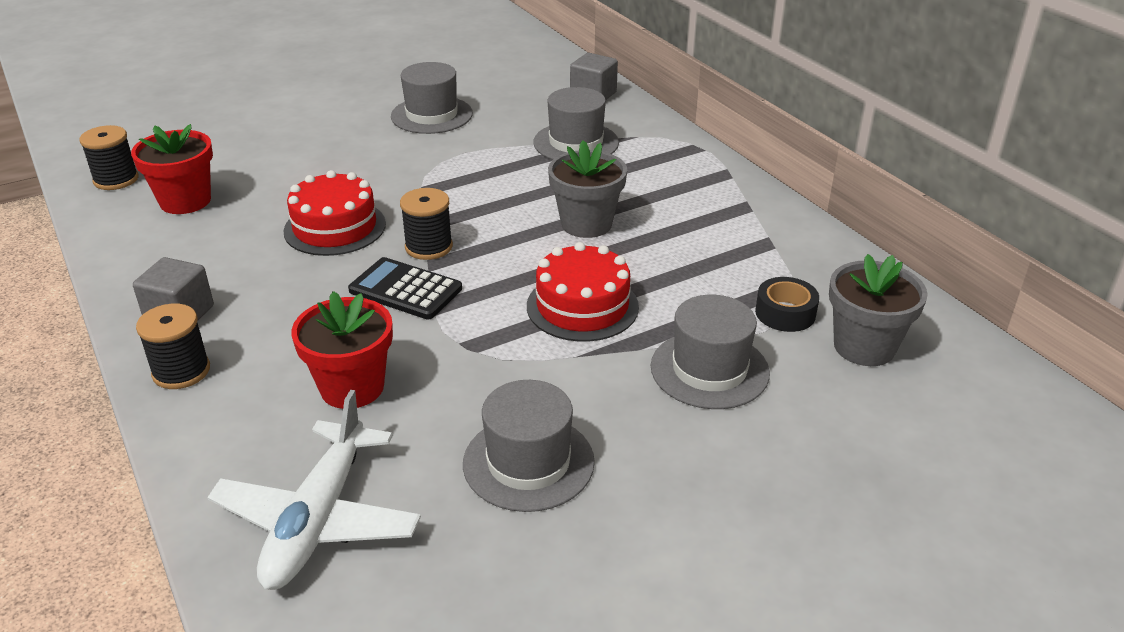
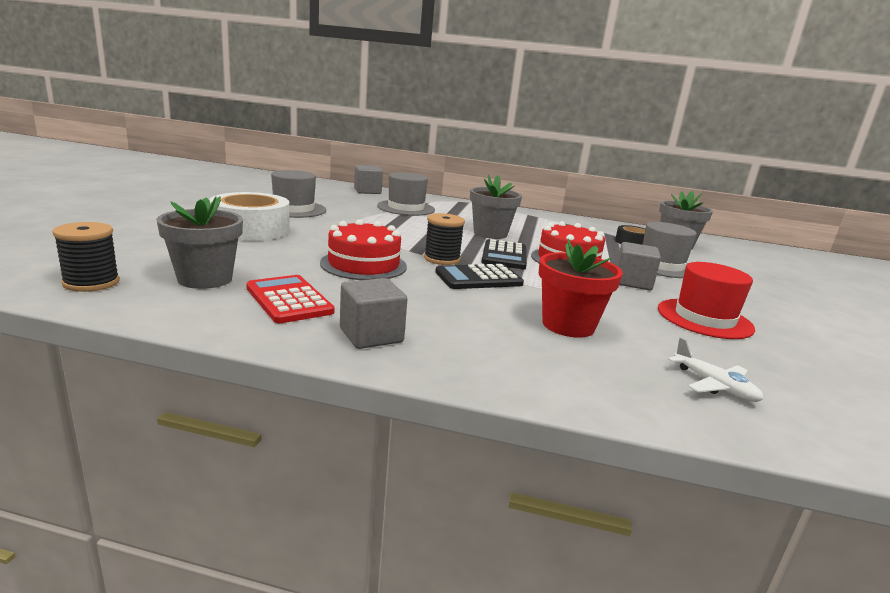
camera: 50 degrees left, 15 degrees down
red flower pot [131,124,213,214] -> grey flower pot [156,196,243,289]
black spool [136,304,210,389] -> none
white plane [207,390,421,590] -> white plane [668,337,764,402], size x0.50
grey hat [463,380,595,512] -> red hat [658,262,755,339]
none -> white tape [209,192,290,241]
none -> red calculator [246,275,335,323]
none -> black calculator [481,239,527,269]
none -> grey cube [616,242,661,290]

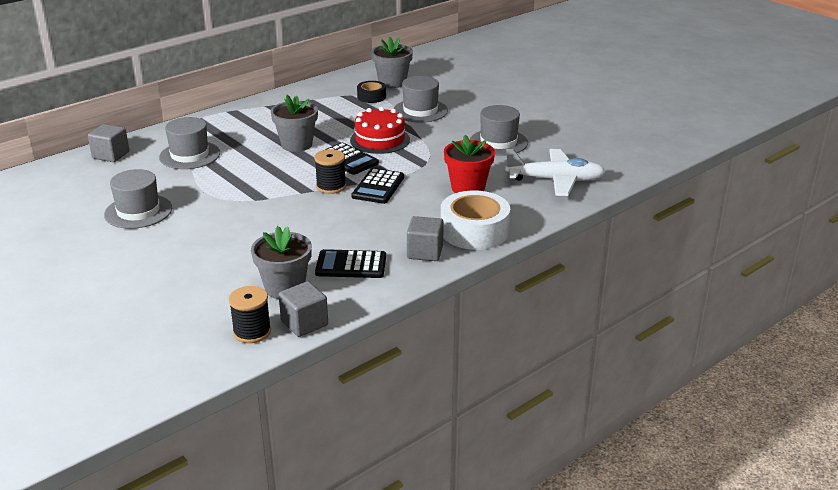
camera: 50 degrees left, 10 degrees up
white tape [209,192,290,241] -> white tape moved to [441,191,510,250]
red calculator [246,275,335,323] -> black calculator [315,249,386,278]
red cake [320,219,407,280] -> none
grey cube [616,242,661,290] -> grey cube moved to [279,281,328,337]
red hat [658,262,755,339] -> grey hat [470,105,528,156]
white plane [668,337,764,402] -> white plane [505,149,606,196], size x2.00

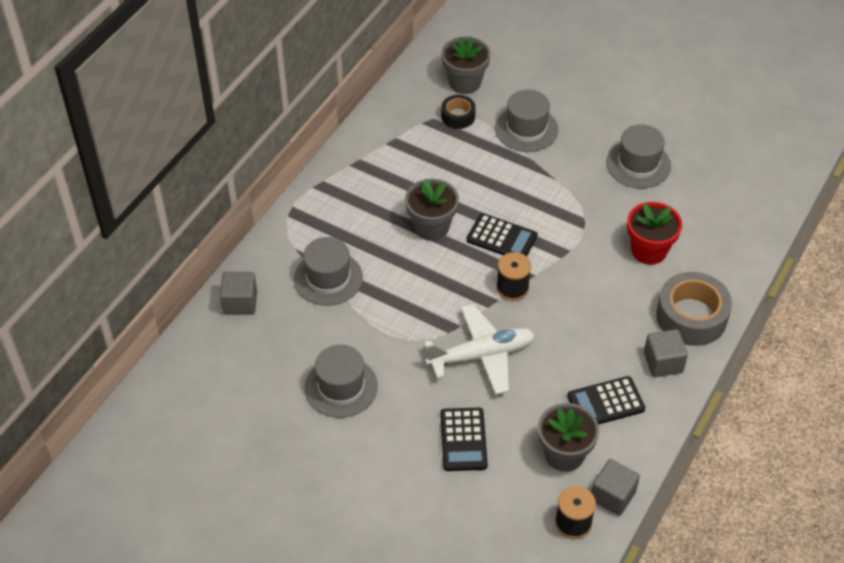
camera: 20 degrees left, 20 degrees up
red cake [350,107,410,154] -> none
black calculator [351,168,404,204] -> black calculator moved to [440,407,488,471]
white tape [441,191,510,250] -> grey tape [656,272,732,346]
white plane [505,149,606,196] -> white plane moved to [424,304,535,395]

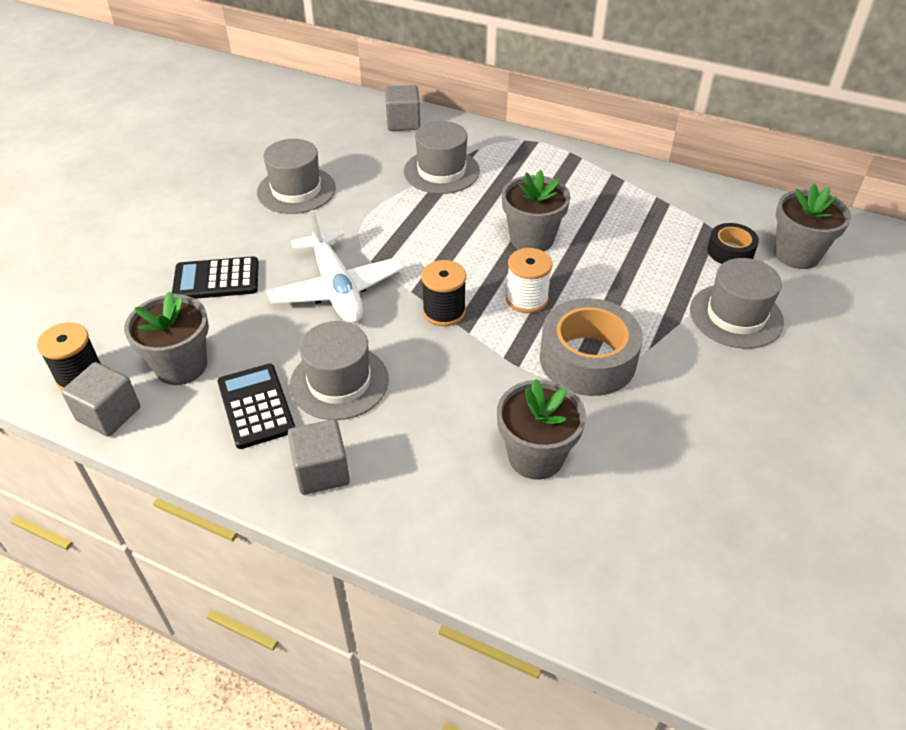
camera: 85 degrees right, 5 degrees down
black calculator [466,213,538,257] -> white spool [506,248,552,313]
grey hat [606,124,671,188] -> grey hat moved to [290,321,389,420]
red flower pot [627,202,682,265] -> grey flower pot [497,379,586,480]
grey tape [656,272,732,346] -> grey tape moved to [540,298,643,396]

